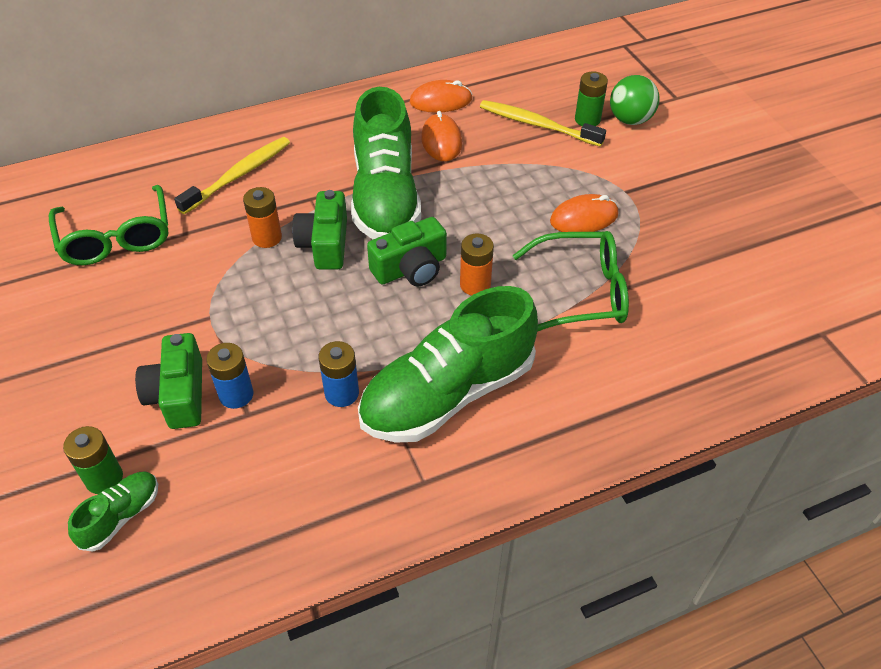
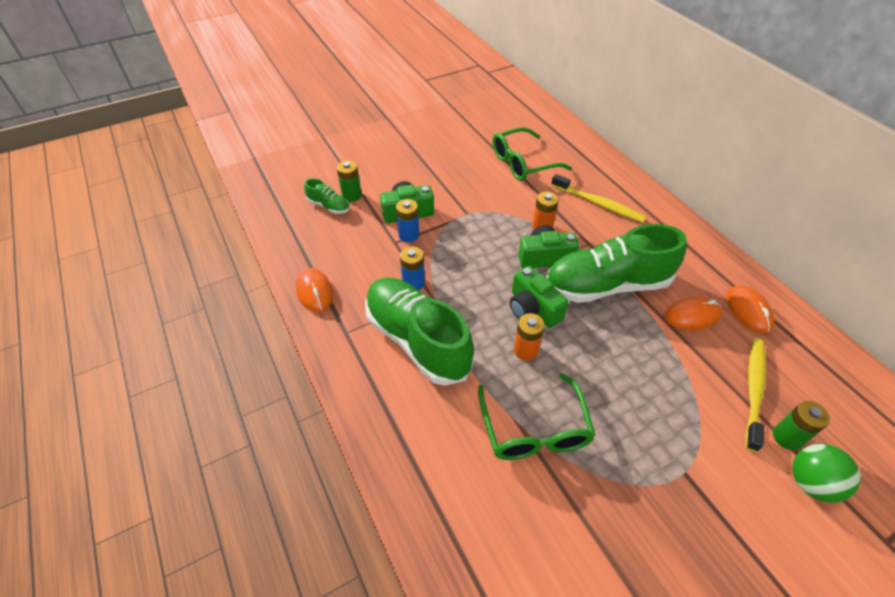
camera: 85 degrees right, 0 degrees up
orange mouse [550,194,619,232] -> orange mouse moved to [296,268,333,312]

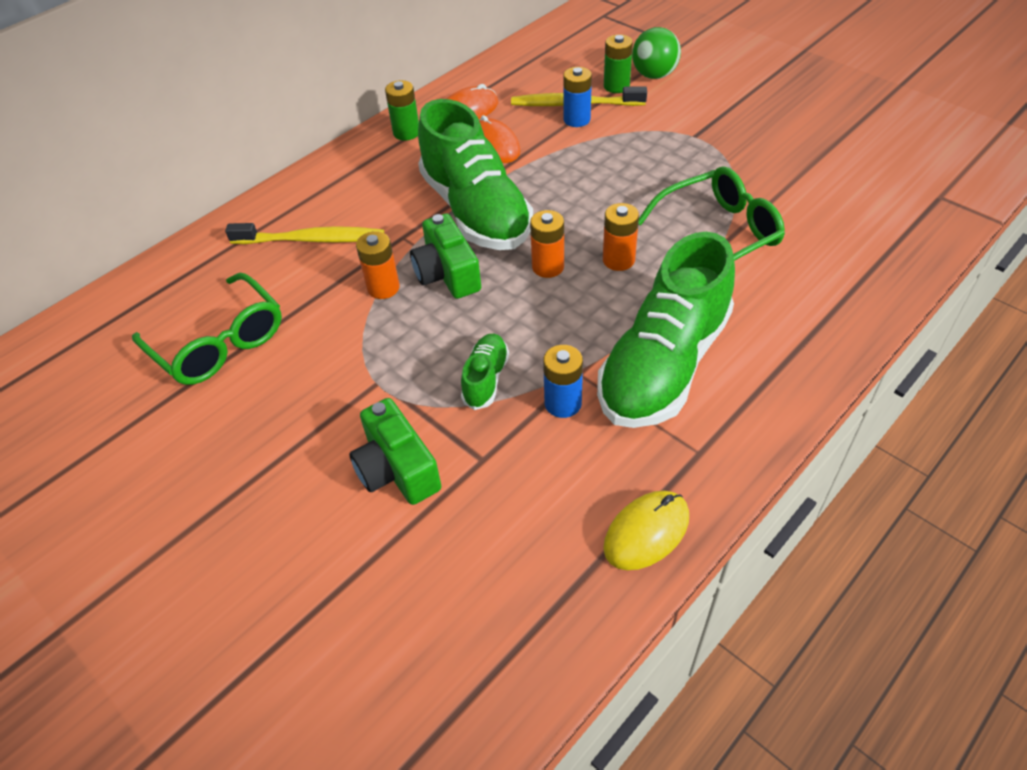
camera: 105 degrees left, 0 degrees up
orange mouse [296,268,333,312] -> yellow mouse [603,491,689,570]
green shoe [304,178,350,214] -> green shoe moved to [461,334,509,410]
green battery [337,160,362,202] -> green battery moved to [385,80,419,141]
blue battery [396,199,419,242] -> blue battery moved to [563,67,592,127]
green camera [510,266,569,328] -> orange battery [530,210,564,278]
yellow toothbrush [551,174,646,223] -> yellow toothbrush turned 75 degrees clockwise [225,223,384,244]

